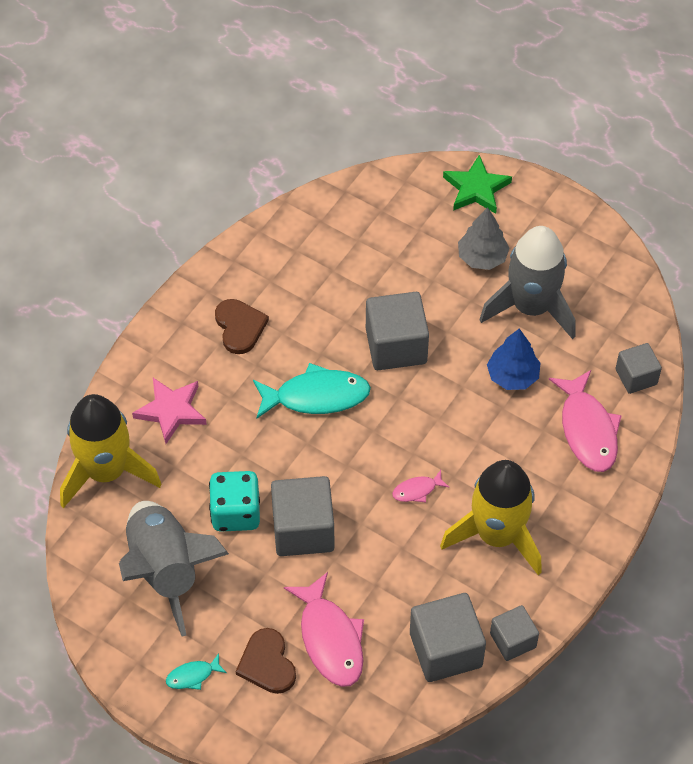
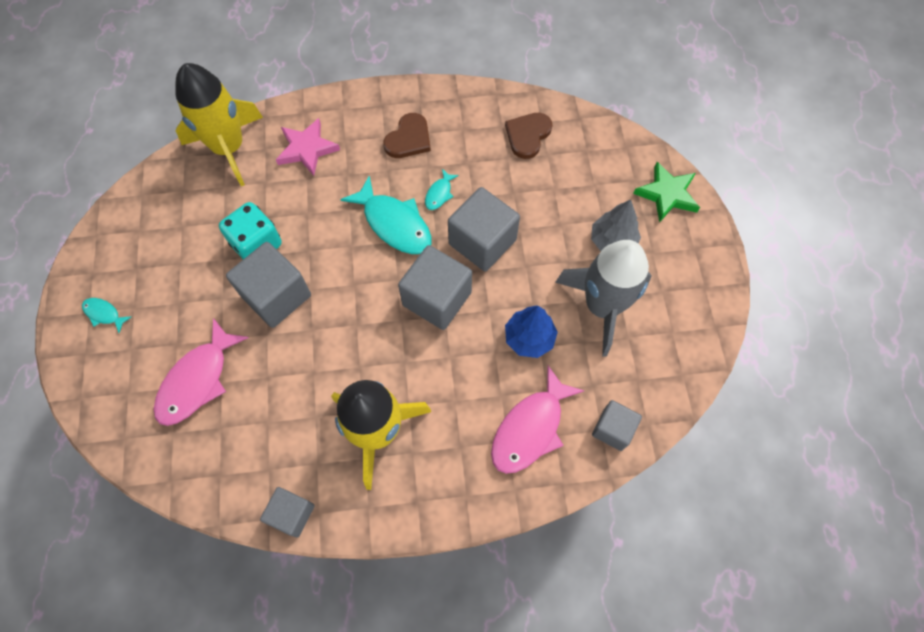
camera: 50 degrees right, 10 degrees up
grey rocket [119,501,229,636] -> none
brown heart [236,628,296,694] -> brown heart moved to [505,113,553,159]
pink fish [392,470,449,502] -> none
grey cube [410,593,486,682] -> grey cube moved to [398,245,472,330]
none -> turquoise fish [425,169,459,210]

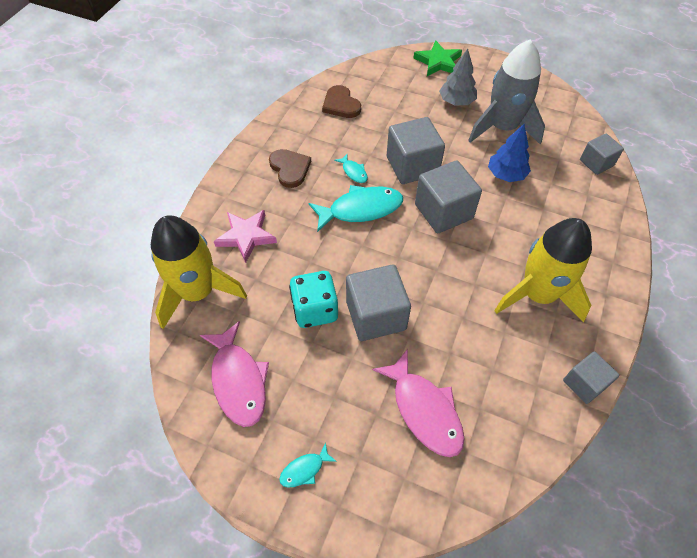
camera: 60 degrees left, 10 degrees down
pink fish [491,365,585,474] -> pink fish moved to [200,321,269,427]

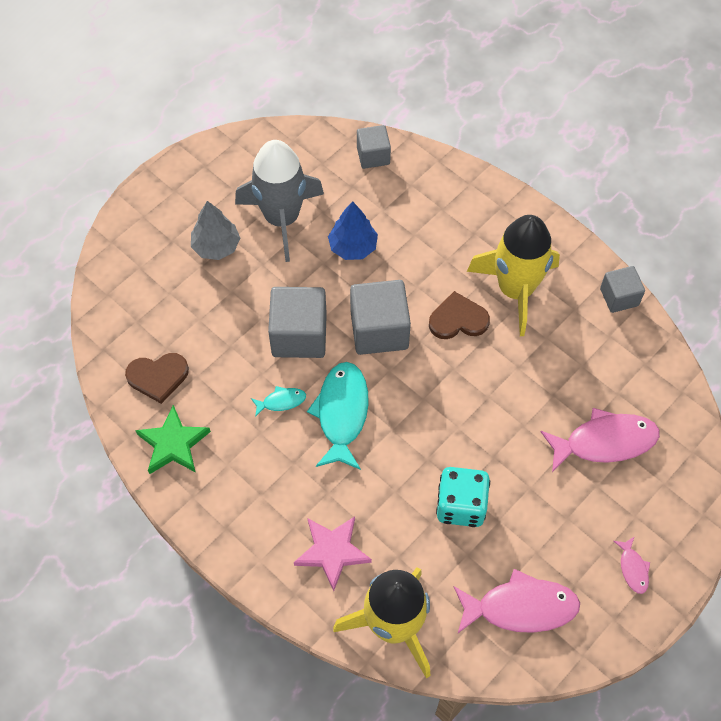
camera: 70 degrees left, 5 degrees up
brown heart [269,149,311,188] -> brown heart moved to [429,291,490,339]
turquoise fish [279,442,337,488] -> pink fish [614,536,650,594]
grey cube [346,265,411,341] -> none
green star [413,40,462,76] -> green star moved to [135,405,211,474]

